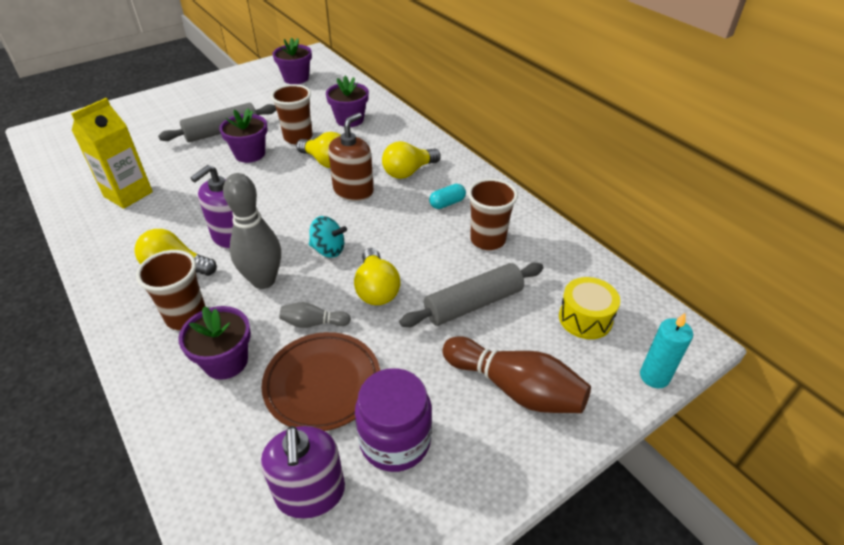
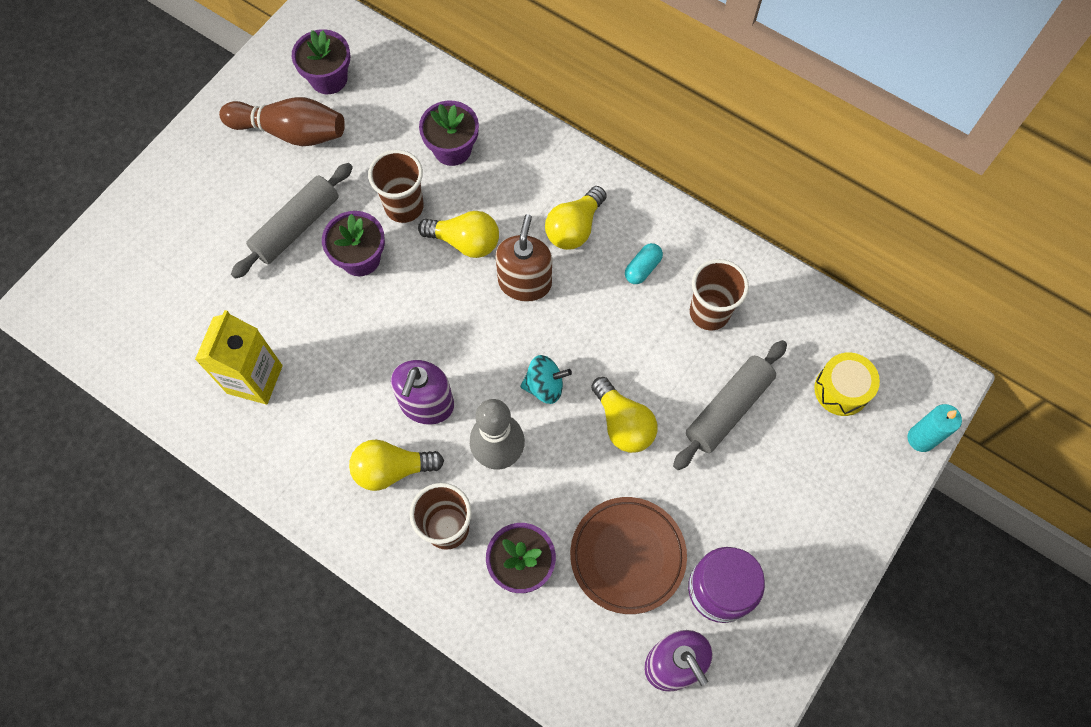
camera: 20 degrees left, 25 degrees up
grey bowling pin [280,302,351,328] -> none
brown bowling pin [442,336,591,413] -> brown bowling pin moved to [219,97,345,146]

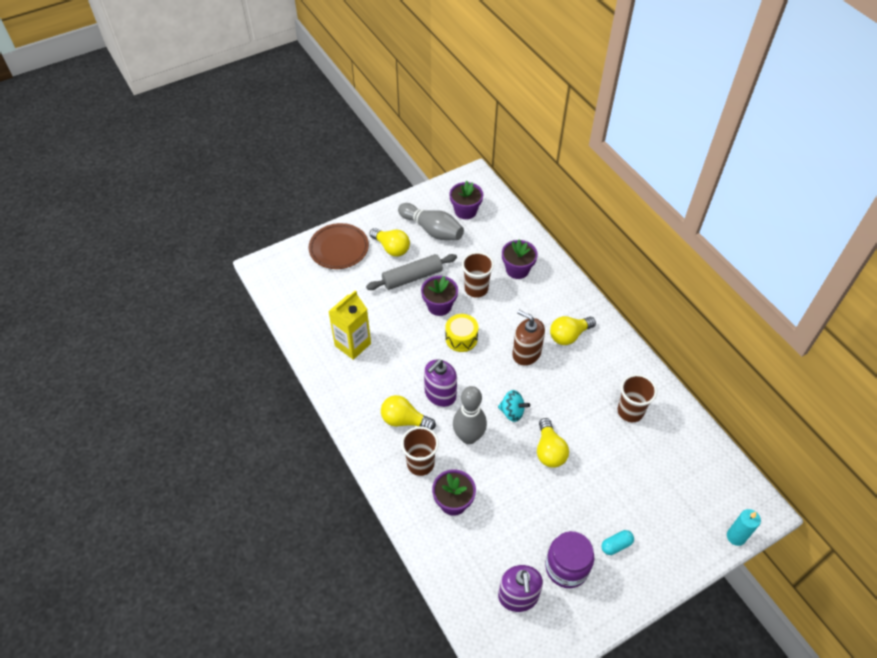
camera: 25 degrees right, 15 degrees down
brown bowling pin [219,97,345,146] -> grey bowling pin [398,203,464,240]
yellow light bulb [418,211,499,258] -> yellow light bulb moved to [370,228,410,257]
brown soap dispenser [495,214,552,302] -> brown soap dispenser turned 90 degrees counterclockwise [512,310,545,366]
brown plate [570,497,687,614] -> brown plate moved to [309,223,369,269]
turquoise capsule [625,243,663,284] -> turquoise capsule moved to [601,530,634,555]
grey rolling pin [673,340,787,470] -> none
yellow drum [814,352,880,416] -> yellow drum moved to [445,314,478,352]

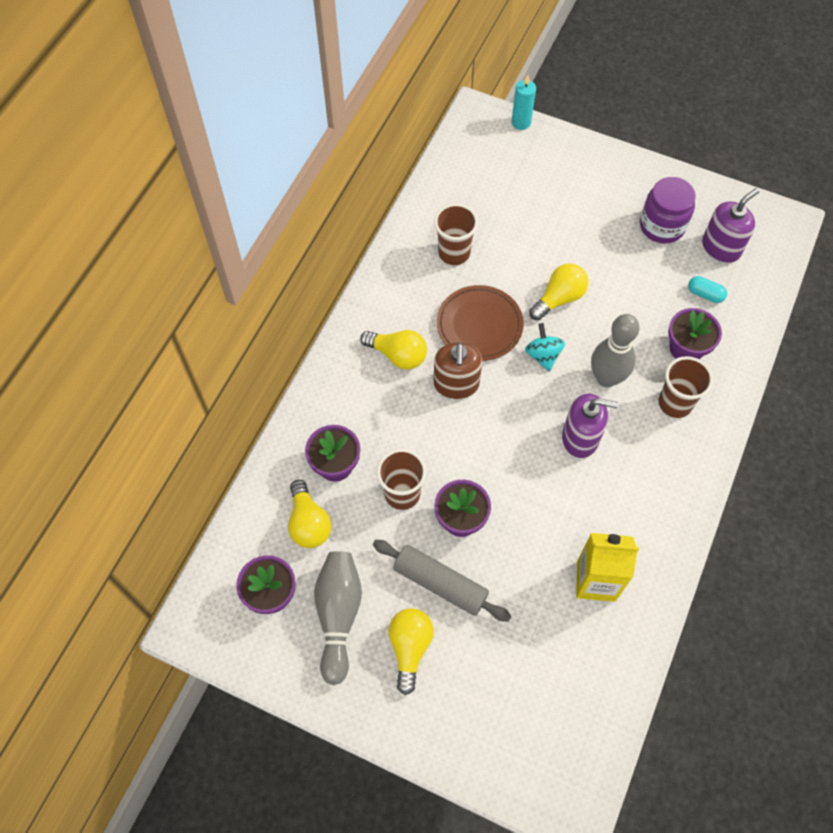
camera: 125 degrees left, 10 degrees up
brown plate [309,223,369,269] -> brown plate moved to [437,285,524,361]
yellow light bulb [381,395,436,430] -> yellow light bulb moved to [288,480,331,548]
yellow drum [445,314,478,352] -> none
turquoise capsule [601,530,634,555] -> turquoise capsule moved to [688,276,727,303]

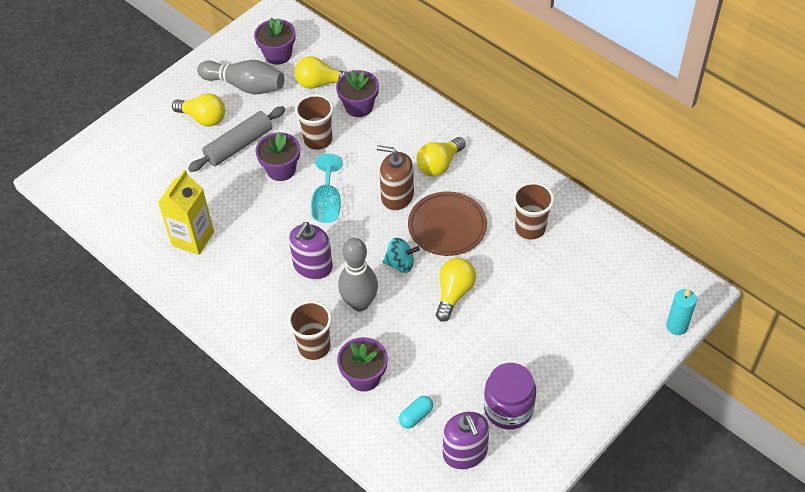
camera: 110 degrees right, 10 degrees down
yellow light bulb [529,263,588,320] -> yellow light bulb turned 135 degrees counterclockwise [436,258,476,322]
none -> turquoise goblet [311,153,343,223]

